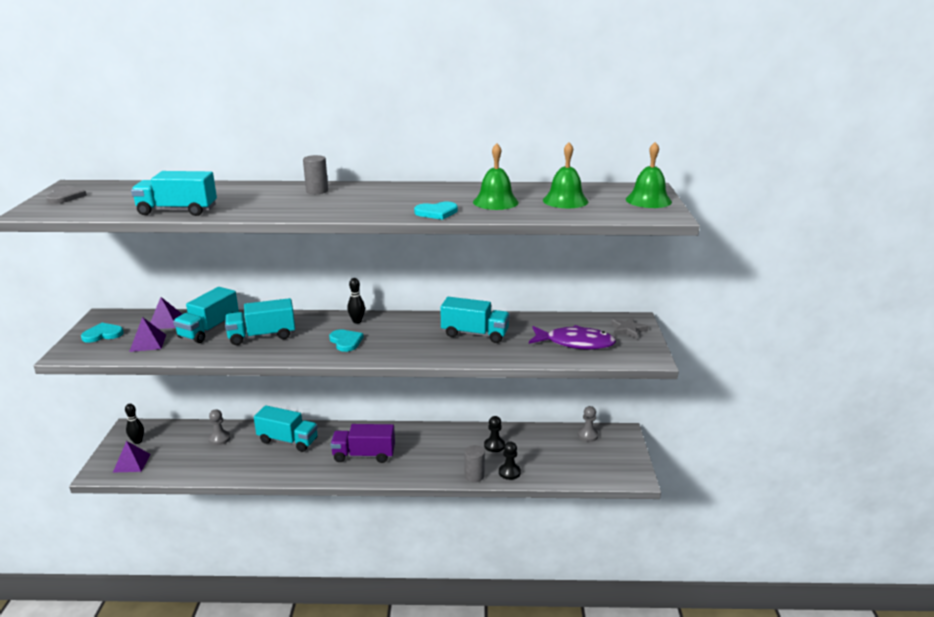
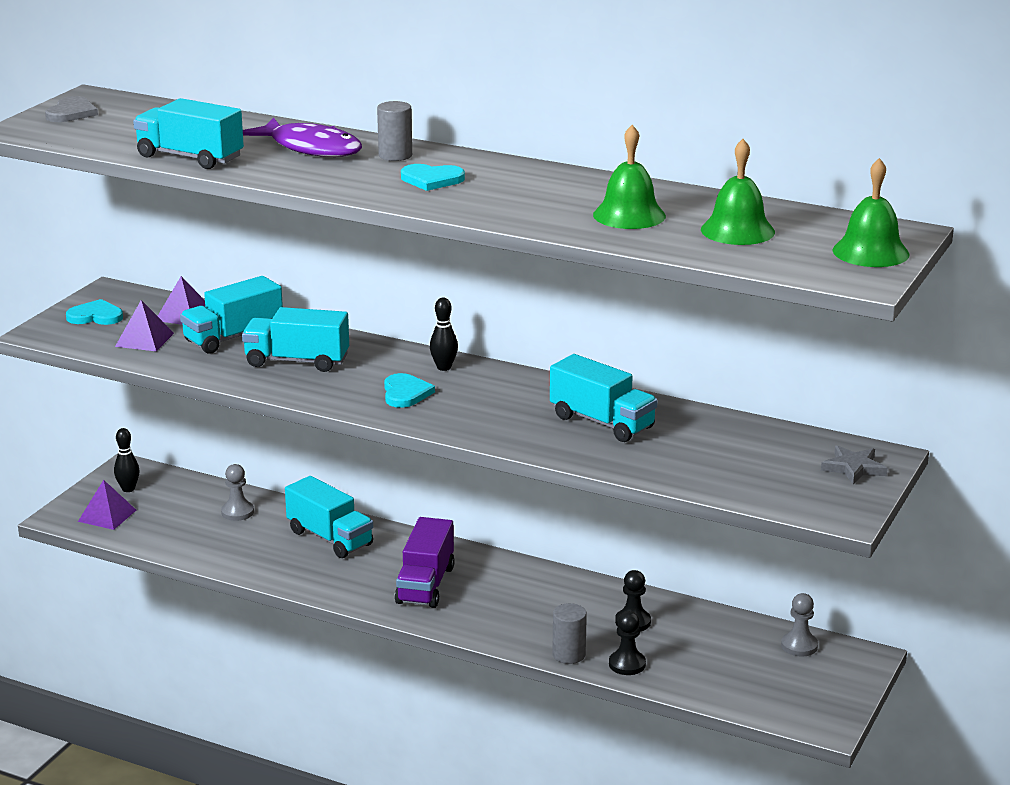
camera: 25 degrees right, 0 degrees up
purple truck [330,424,395,463] -> purple truck turned 105 degrees counterclockwise [395,517,455,608]
turquoise heart [414,201,458,220] -> turquoise heart moved to [401,164,465,191]
purple fish [529,325,616,350] -> purple fish moved to [243,118,362,157]

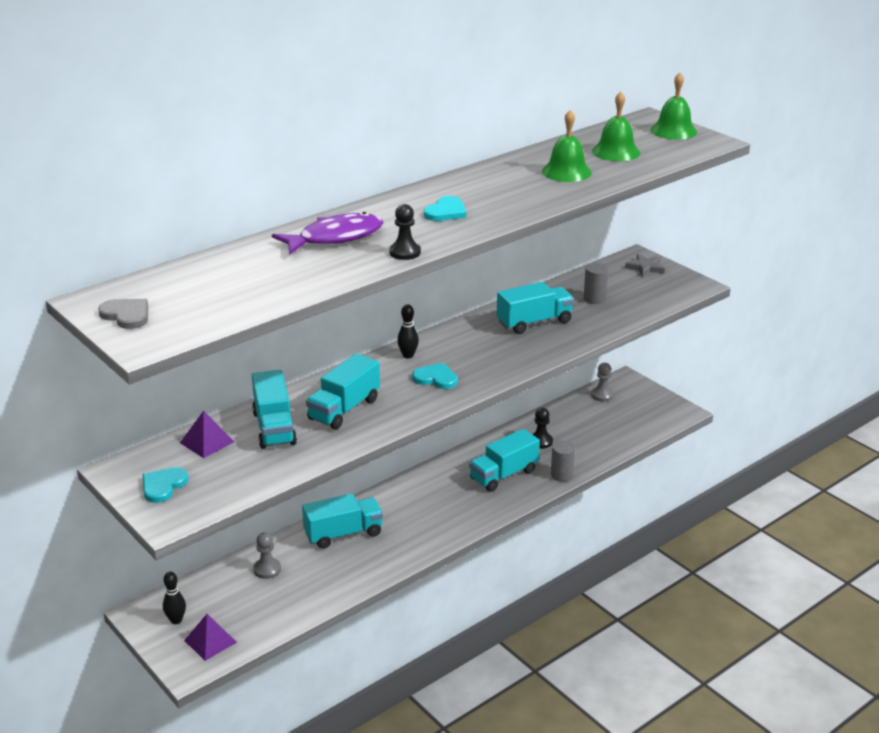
camera: 65 degrees left, 5 degrees up
purple pyramid [115,300,174,351] -> none
turquoise truck [133,98,244,169] -> turquoise truck moved to [469,429,540,492]
grey cylinder [377,101,412,161] -> grey cylinder moved to [584,263,608,304]
purple truck [395,517,455,608] -> none
black pawn [609,611,646,675] -> black pawn moved to [389,204,421,260]

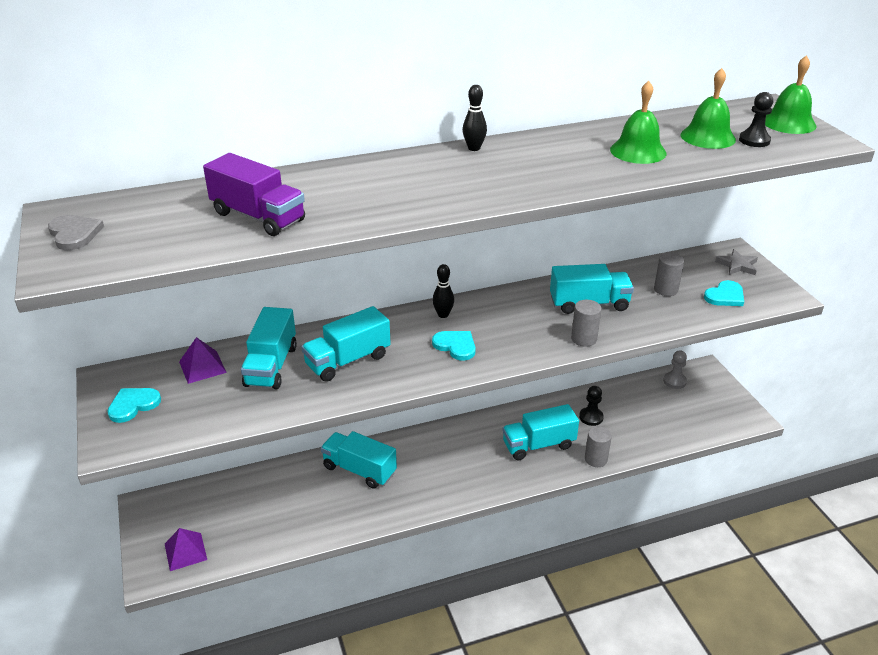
camera: 20 degrees right, 5 degrees up
black bowling pin [163,572,186,624] -> black bowling pin moved to [463,85,487,151]
grey pawn [253,532,281,579] -> none
purple fish [272,212,384,254] -> none
turquoise truck [302,493,383,549] -> turquoise truck turned 150 degrees counterclockwise [321,431,397,489]
black pawn [389,204,421,260] -> black pawn moved to [739,92,773,147]
turquoise heart [424,196,466,221] -> turquoise heart moved to [704,280,744,306]
none -> purple truck [203,153,305,236]
none -> grey cylinder [571,300,601,347]

